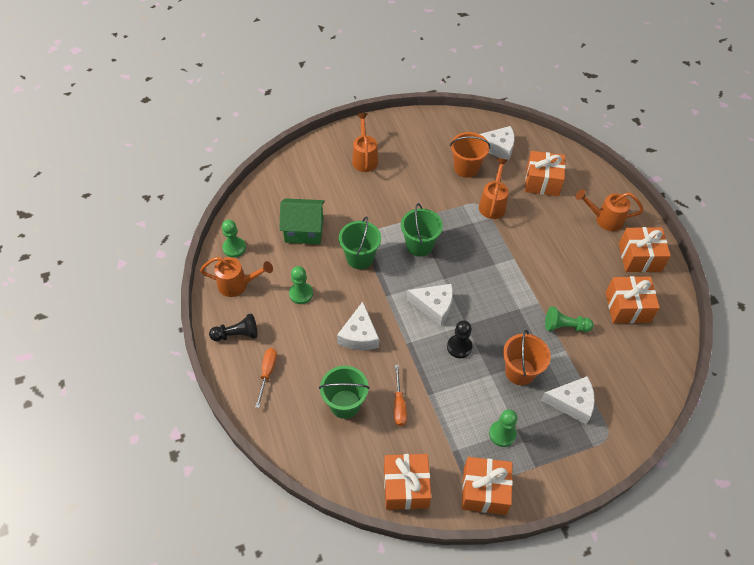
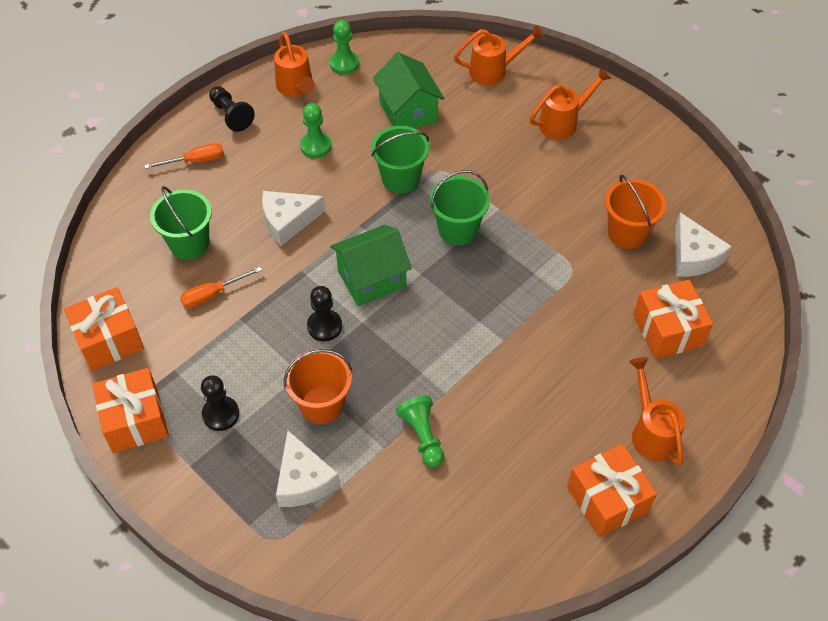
camera: 65 degrees right, 0 degrees up
white cheese [407,284,453,326] -> green house [330,225,412,306]
orange watering can [479,158,509,219] -> orange watering can moved to [454,25,544,85]
green pawn [489,409,517,447] -> black pawn [201,375,239,431]
orange gift [606,276,660,324] -> none

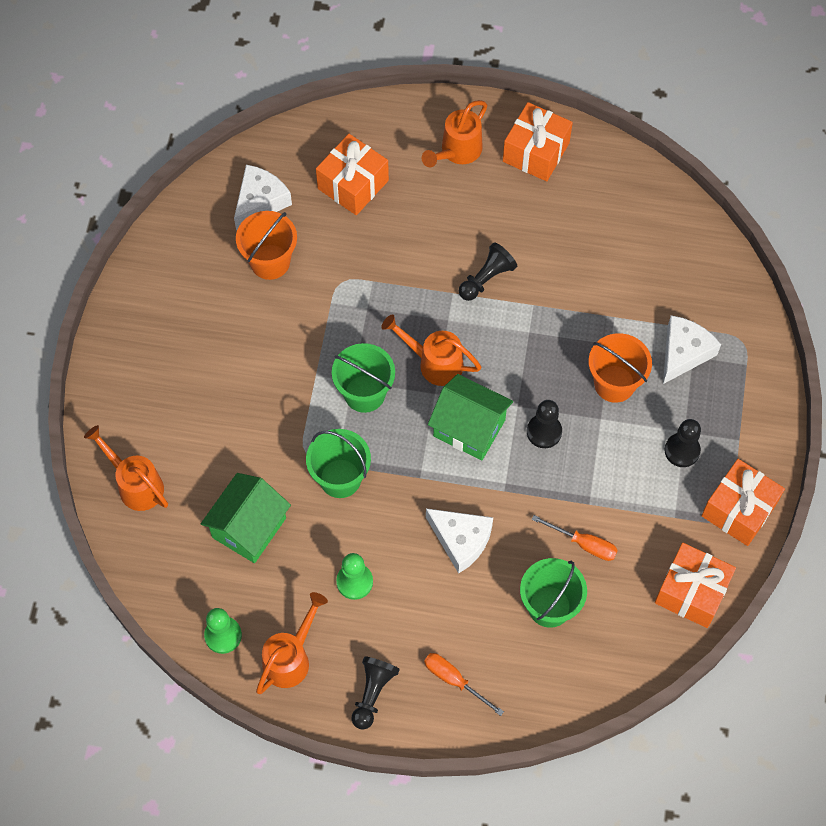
camera: 125 degrees left, 10 degrees up
green pawn [396,396,444,467] -> none
orange watering can [529,68,612,139] -> orange watering can moved to [381,314,481,386]
none -> black pawn [459,242,517,301]

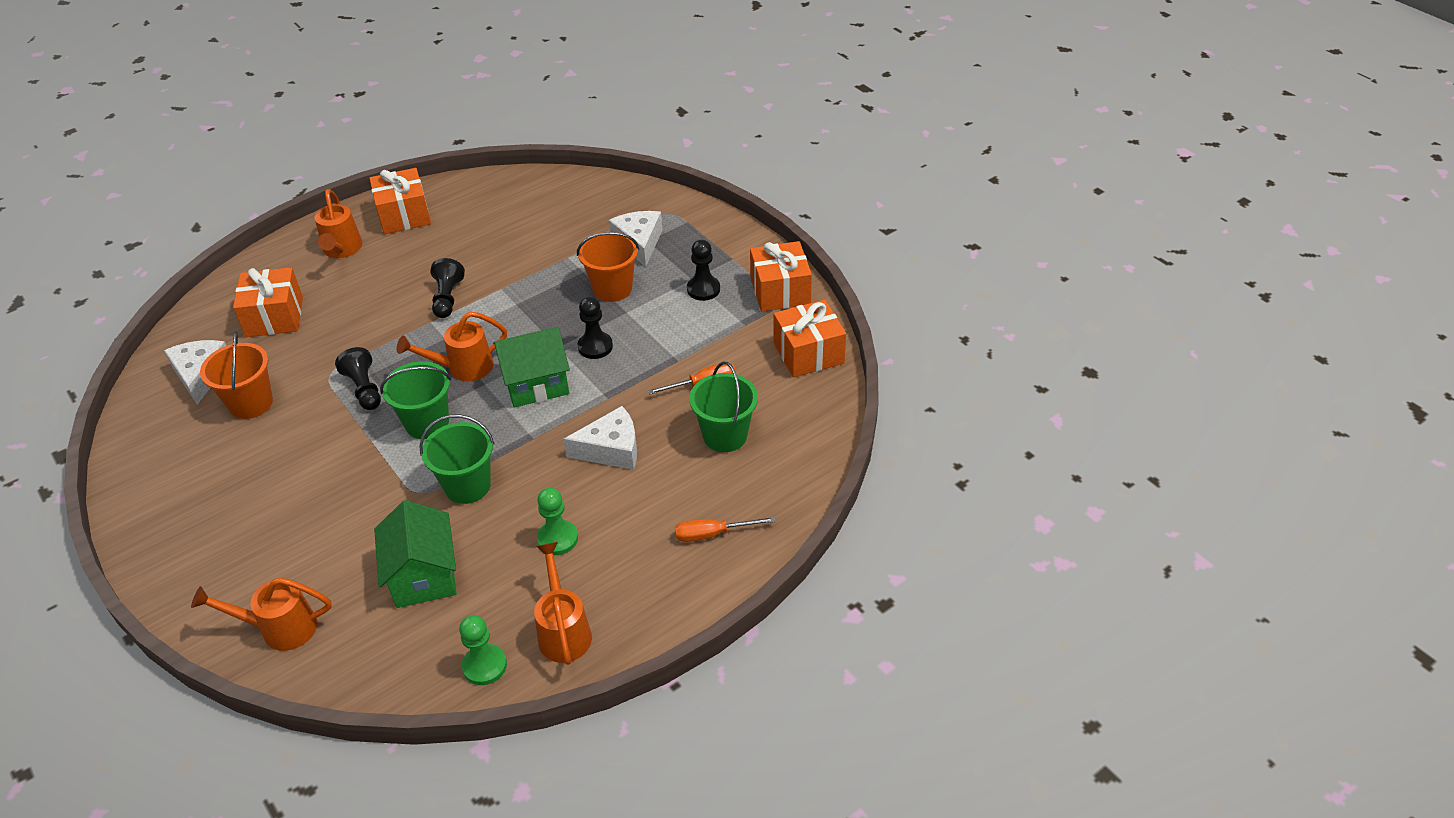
camera: 45 degrees left, 20 degrees down
black pawn [351,656,400,730] -> black pawn moved to [335,347,381,410]

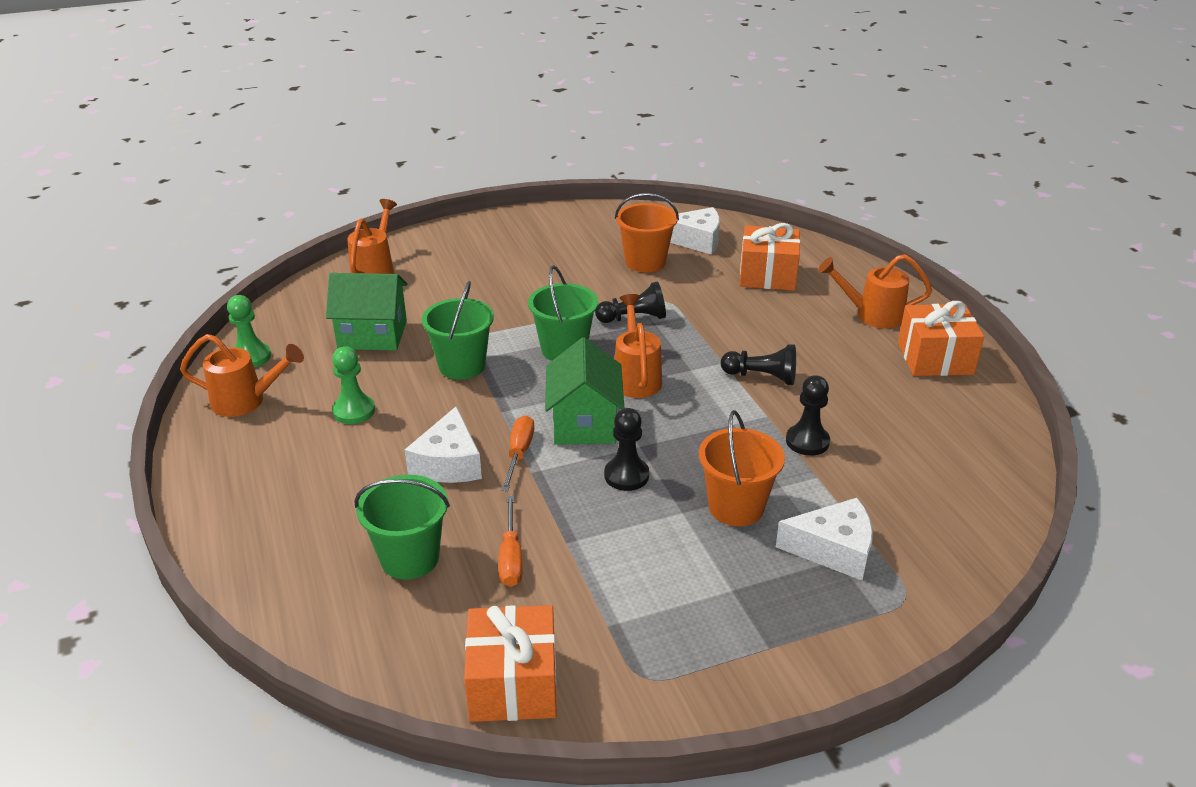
camera: 105 degrees right, 10 degrees down
orange screwdriver [675,517,776,542] -> orange screwdriver moved to [501,415,534,491]
black pawn [687,240,720,301] -> black pawn moved to [786,375,830,456]
orange gift [750,241,812,312] -> none

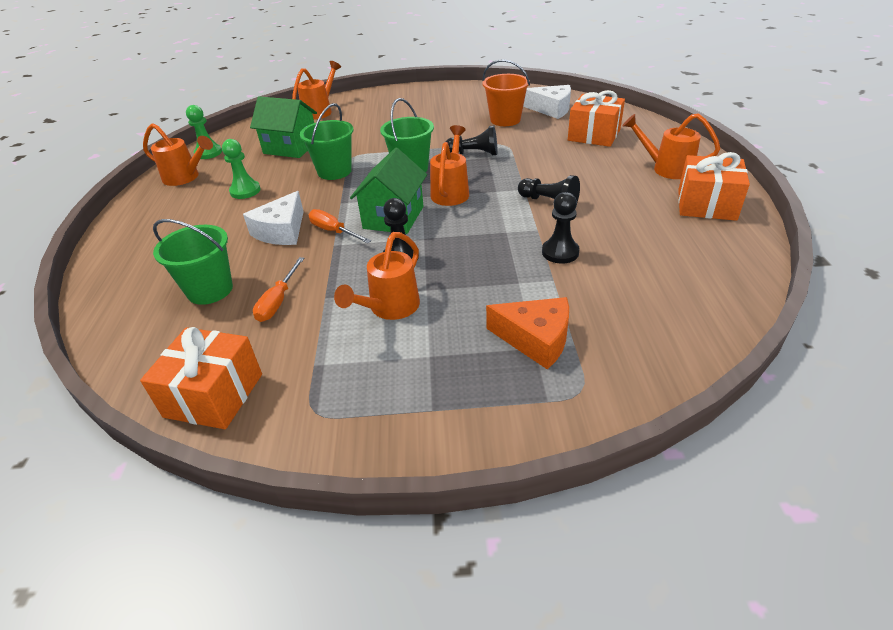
camera: 20 degrees right, 5 degrees up
orange screwdriver [501,415,534,491] -> orange screwdriver turned 75 degrees counterclockwise [309,209,371,243]
orange bucket [699,410,785,526] -> none
white cheese [776,498,873,580] -> orange cheese [486,297,569,370]
none -> orange watering can [334,232,420,320]

